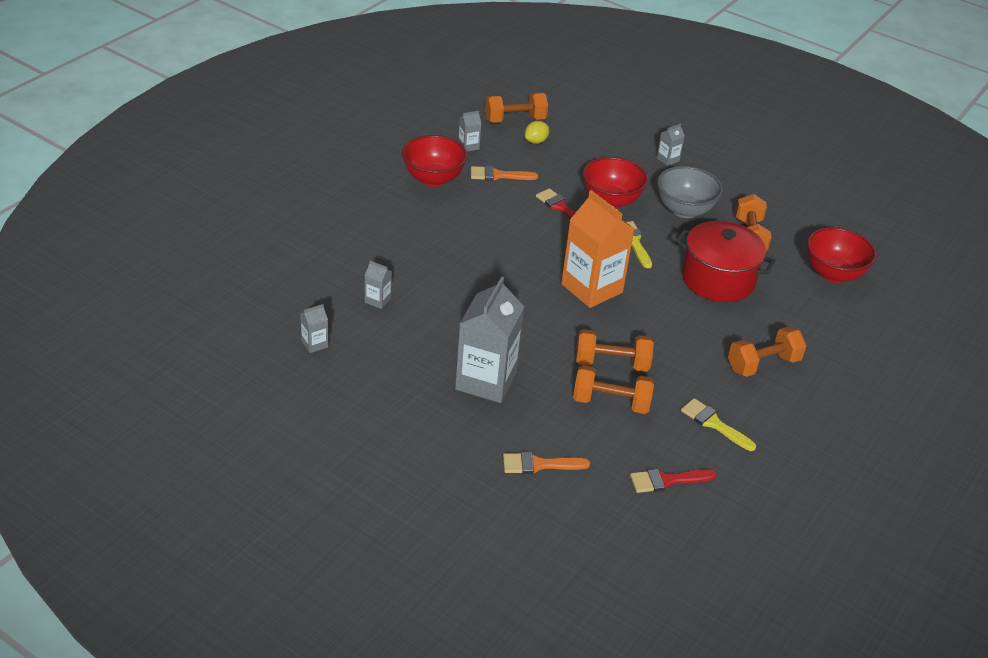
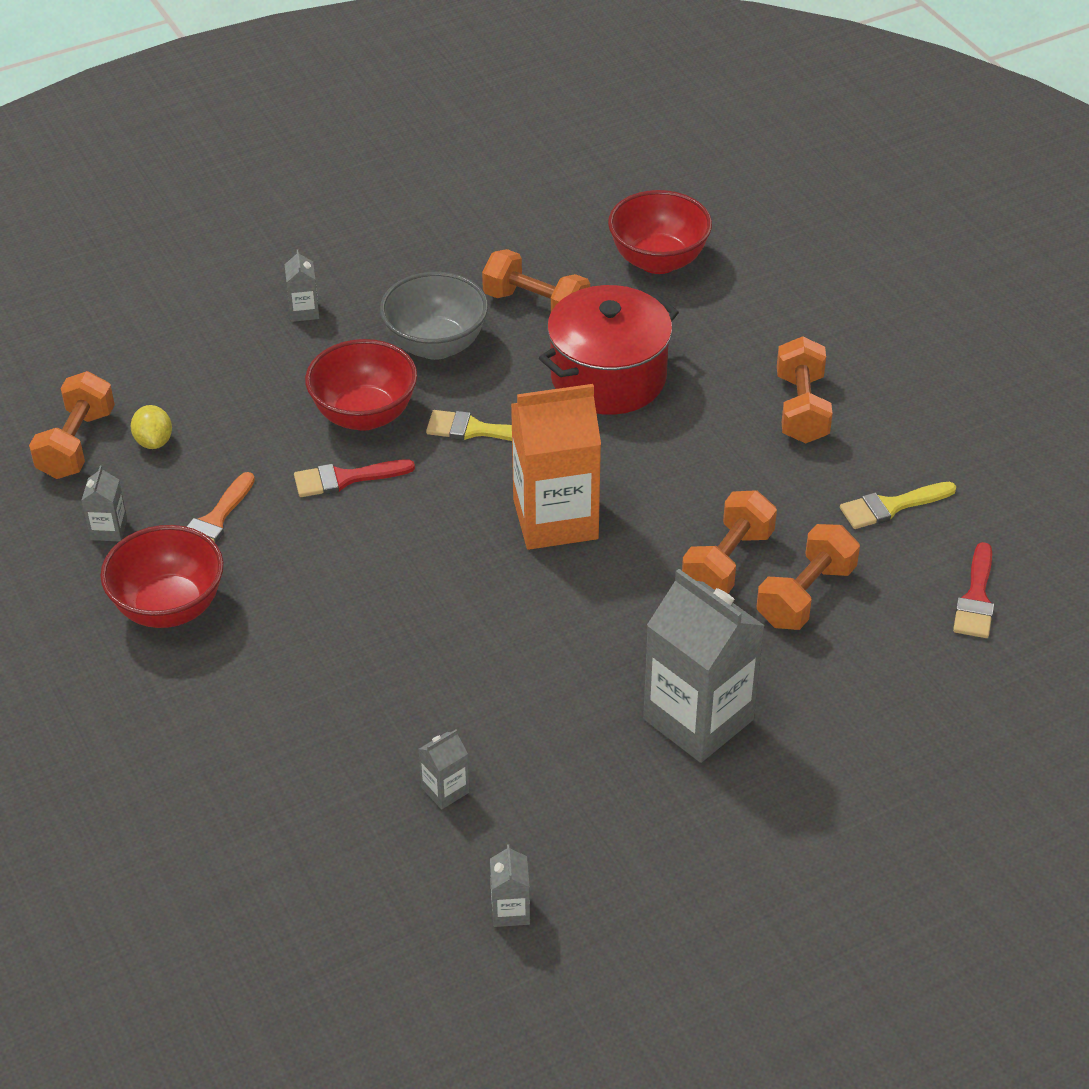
camera: 60 degrees left, 5 degrees up
orange brush [503,452,590,474] -> none

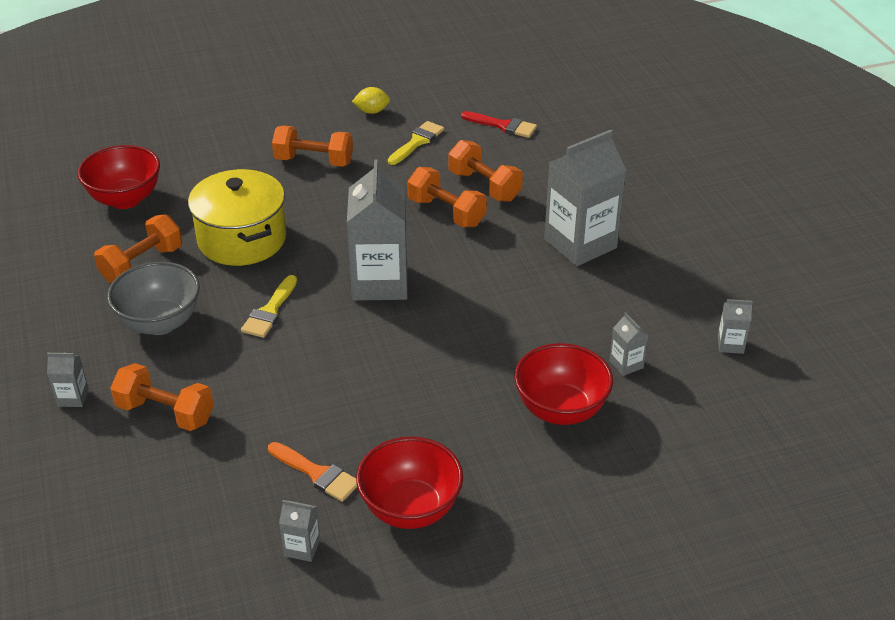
camera: 80 degrees left, 5 degrees down
orange dumbbell [29,371,115,479] -> orange dumbbell moved to [110,363,214,431]
yellow lemon [131,405,172,449] -> yellow lemon moved to [352,87,390,114]
red brush [294,459,415,497] -> none
red bowl [305,339,417,431] -> red bowl moved to [514,343,613,425]
orange carton [511,384,601,550] -> grey carton [347,160,408,301]
red pot [539,285,679,415] -> yellow pot [188,169,286,266]
yellow brush [840,482,956,529] -> yellow brush turned 135 degrees counterclockwise [388,121,444,165]

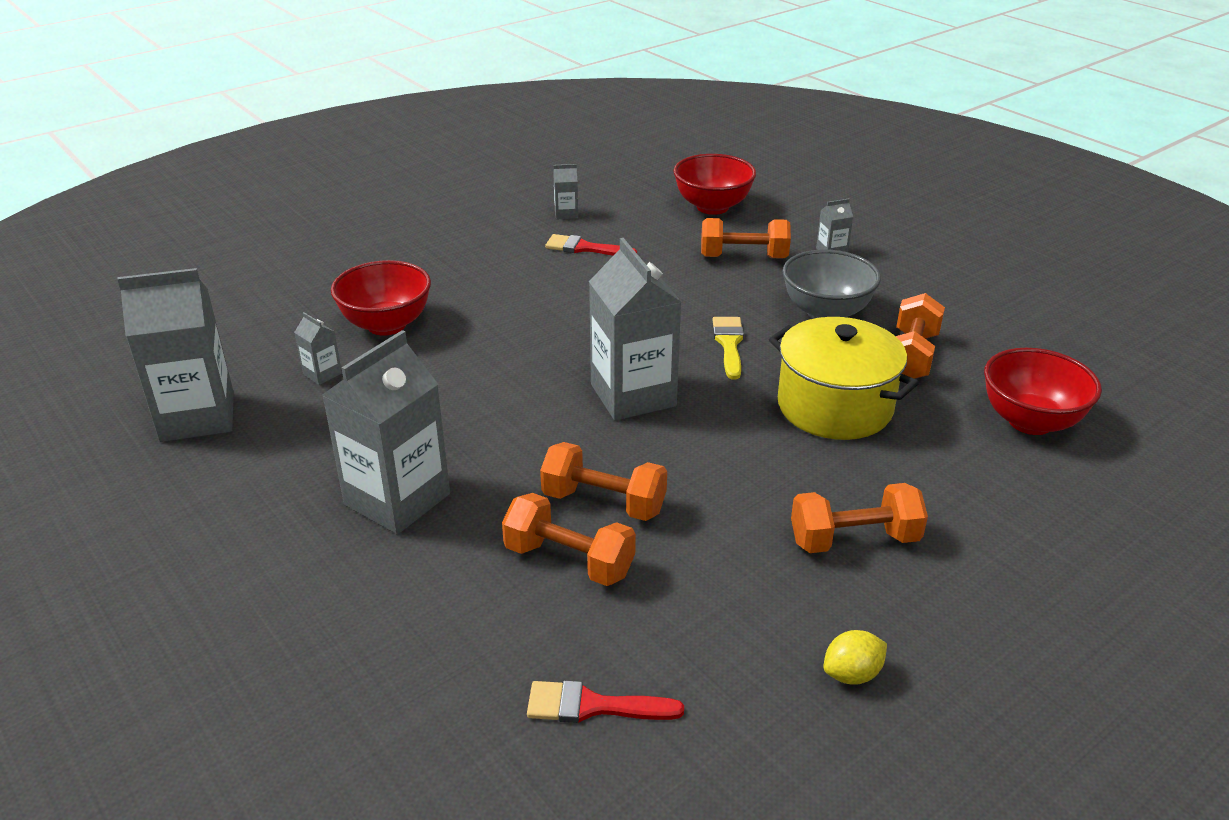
camera: 160 degrees right, 5 degrees down
orange brush [268,442,357,502] -> red brush [545,234,637,256]
red bowl [356,437,463,529] -> red bowl moved to [673,154,756,215]
yellow brush [388,121,444,165] -> none
grey carton [718,299,753,354] -> grey carton [117,268,234,442], size x2.34

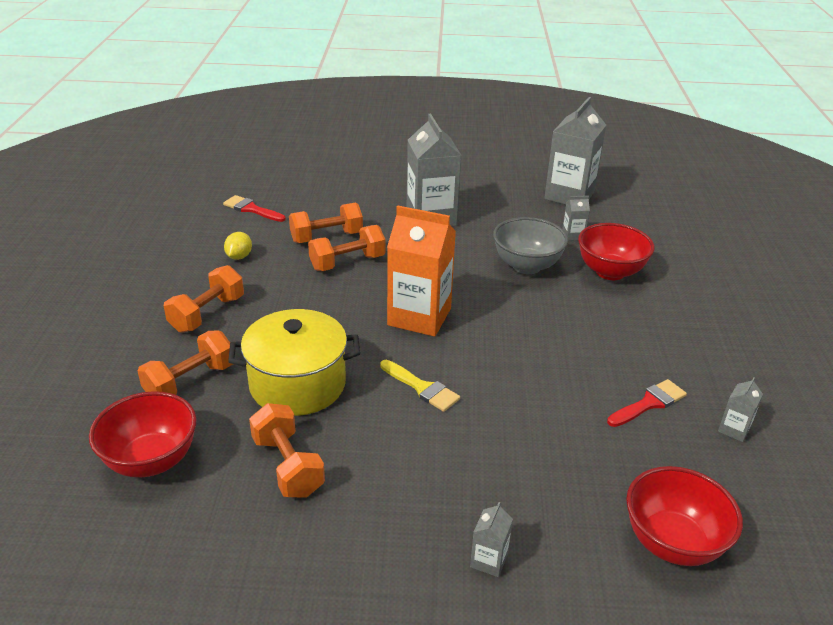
camera: 130 degrees right, 0 degrees up
red brush [527,681,684,723] -> red brush turned 105 degrees counterclockwise [223,195,286,222]
grey carton [589,238,681,421] -> orange carton [387,205,456,337]
orange dumbbell [701,218,791,259] -> orange dumbbell moved to [138,330,233,395]
grey bowl [782,250,881,319] -> grey bowl moved to [493,217,568,274]
yellow lemon [823,630,887,685] -> yellow lemon moved to [224,232,252,260]

